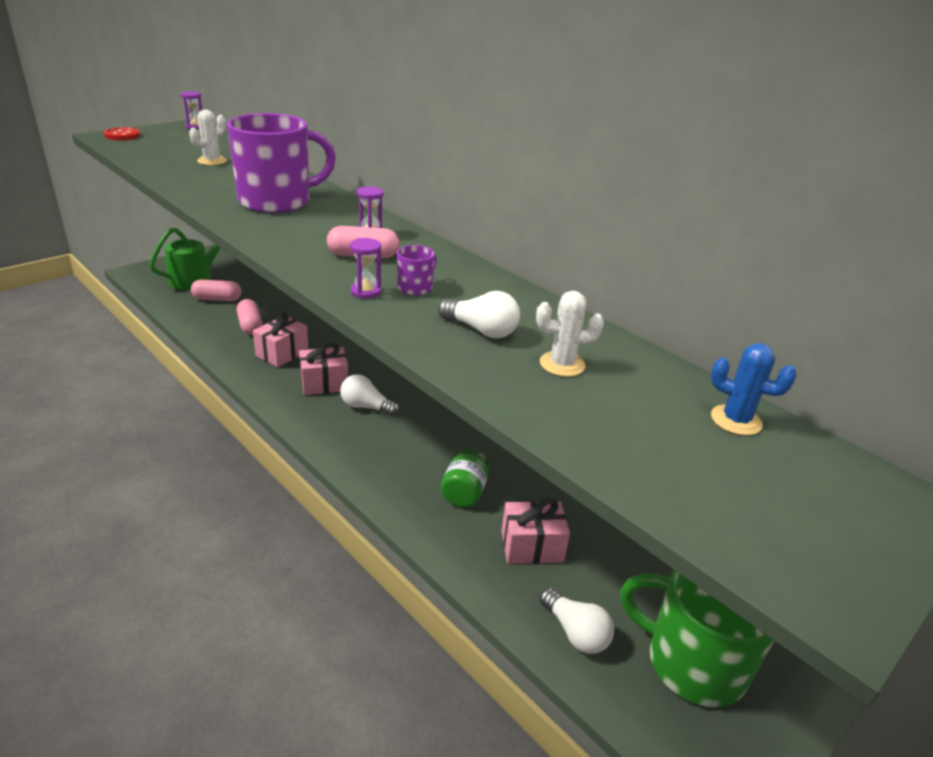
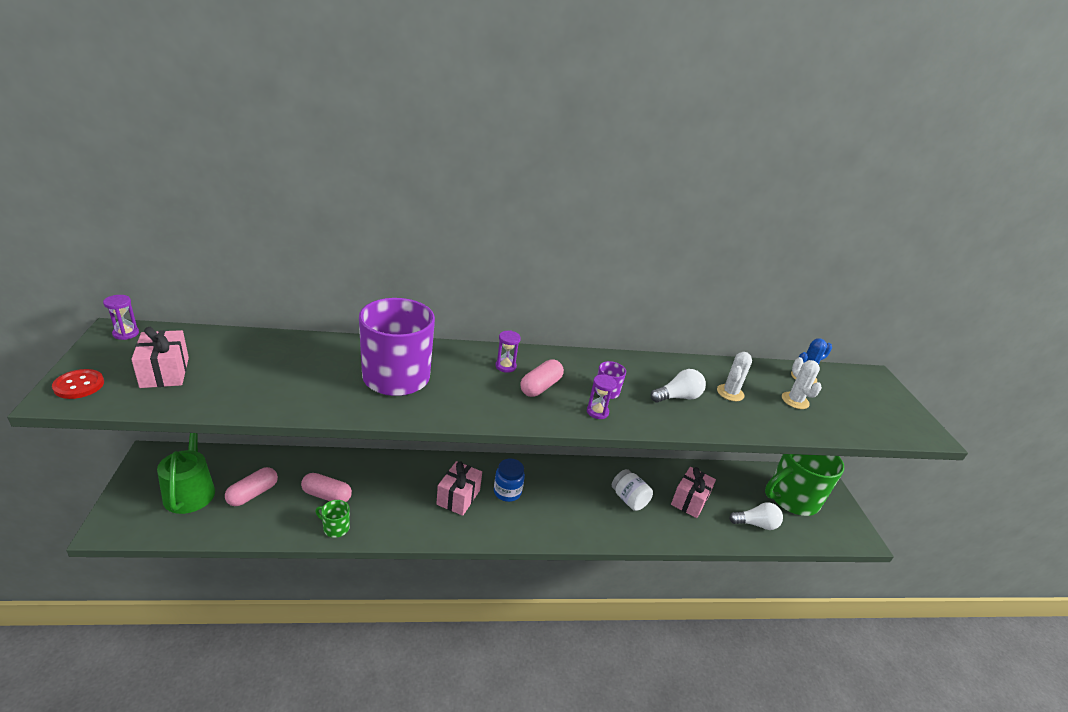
camera: 55 degrees left, 0 degrees up
white cactus [189,110,227,165] -> white cactus moved to [782,357,822,409]
pink gift [253,312,309,367] -> pink gift moved to [131,327,189,388]
white light bulb [340,374,400,416] -> blue jar [494,458,525,502]
green jar [441,449,489,507] -> white jar [612,469,653,511]
none -> green mug [315,500,350,538]

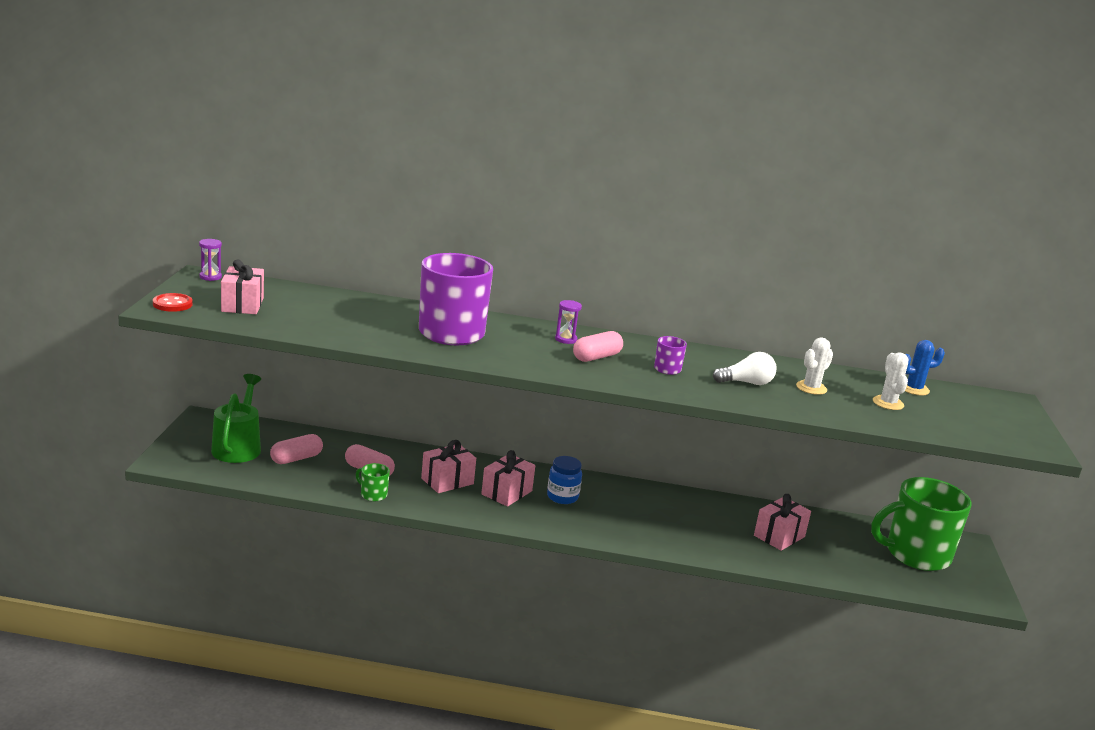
camera: 15 degrees right, 10 degrees down
purple hourglass [587,375,617,419] -> none
white jar [612,469,653,511] -> none
white light bulb [729,502,783,530] -> none
none -> pink gift [421,440,476,493]

